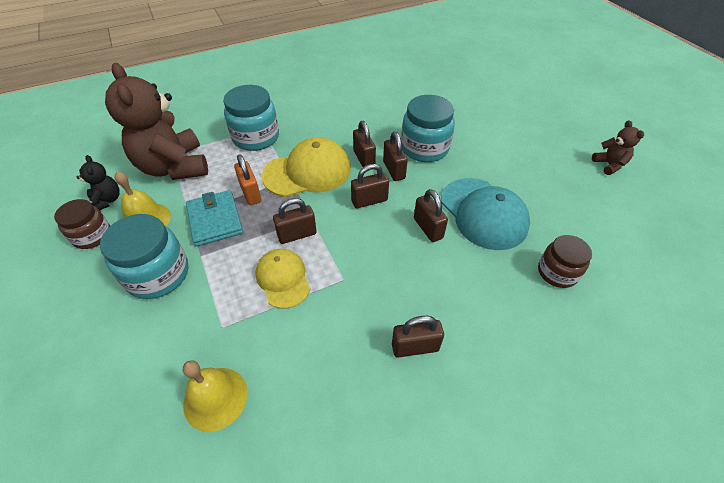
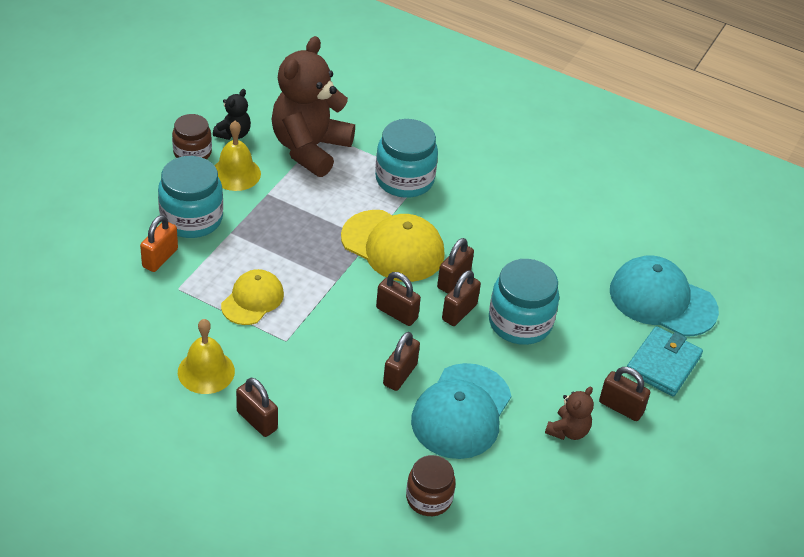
camera: 50 degrees right, 5 degrees down
yellow bell [183,360,248,432] -> yellow bell moved to [178,319,235,394]
turquoise wallet [186,190,243,247] -> turquoise wallet moved to [627,326,703,397]
orange padlock [234,154,261,205] -> orange padlock moved to [140,215,178,272]
brown padlock [273,198,317,244] -> brown padlock moved to [599,367,650,421]
brown teddy bear [592,120,644,175] -> brown teddy bear moved to [545,386,594,440]
none -> turquoise cap [610,255,719,336]

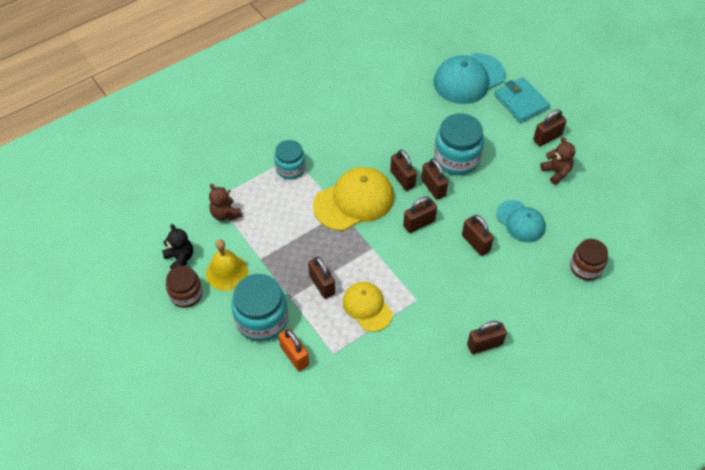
camera: 60 degrees left, 10 degrees up
yellow bell [178,319,235,394] -> none
brown teddy bear [271,36,355,177] -> brown teddy bear [209,184,242,221], size x0.45
turquoise jar [375,119,438,198] -> turquoise jar [274,140,306,179], size x0.64
turquoise cap [411,363,511,459] -> turquoise cap [496,200,545,242], size x0.62
none -> brown padlock [308,257,335,299]

